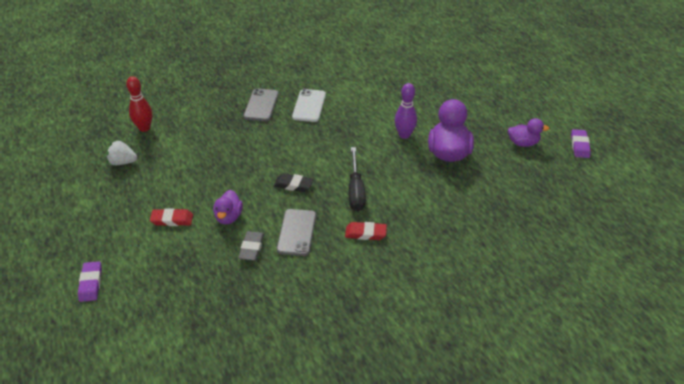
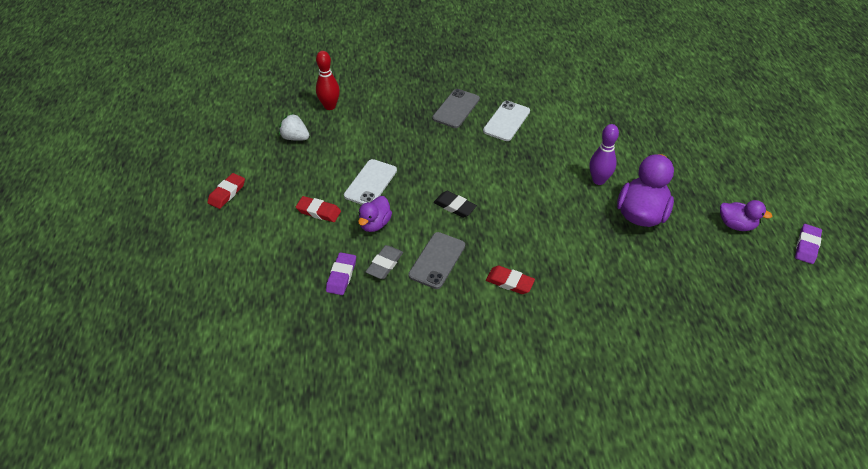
camera: 20 degrees right, 5 degrees up
purple eraser [78,261,102,302] -> purple eraser moved to [326,252,356,295]
black screwdriver [349,147,366,211] -> none
none -> red eraser [207,173,245,209]
none -> white phone [344,159,397,205]

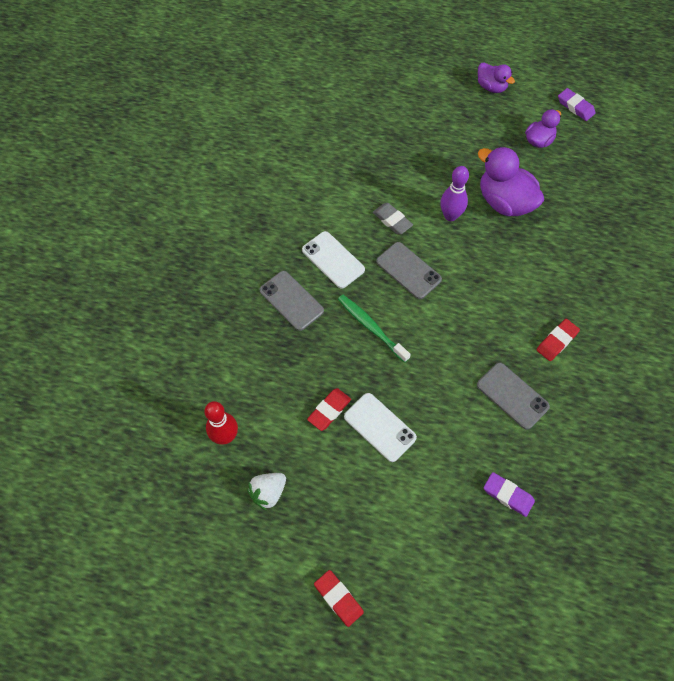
camera: 70 degrees left, 15 degrees up
red eraser [296,196,341,222] -> red eraser moved to [307,388,351,431]
purple duck [358,196,392,232] -> purple duck moved to [478,62,515,93]
grey eraser [366,245,403,279] -> grey eraser moved to [373,203,413,235]
black eraser [434,191,477,218] -> none
none -> green toothbrush [338,295,411,363]
none -> grey phone [376,242,442,299]

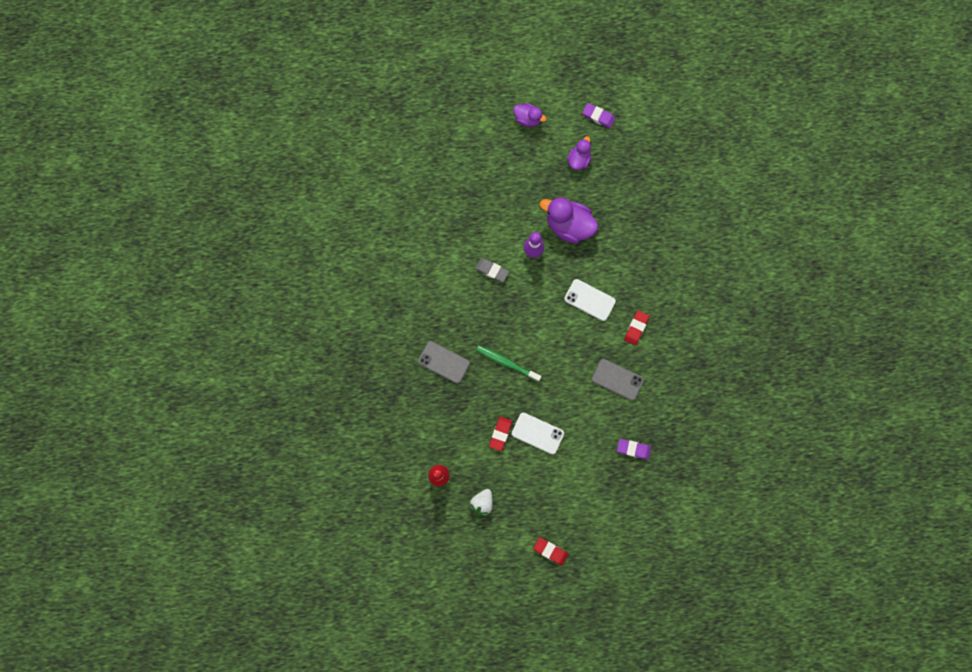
camera: 20 degrees left, 15 degrees up
white phone [302,231,365,289] -> white phone moved to [564,279,616,321]
grey phone [376,242,442,299] -> none

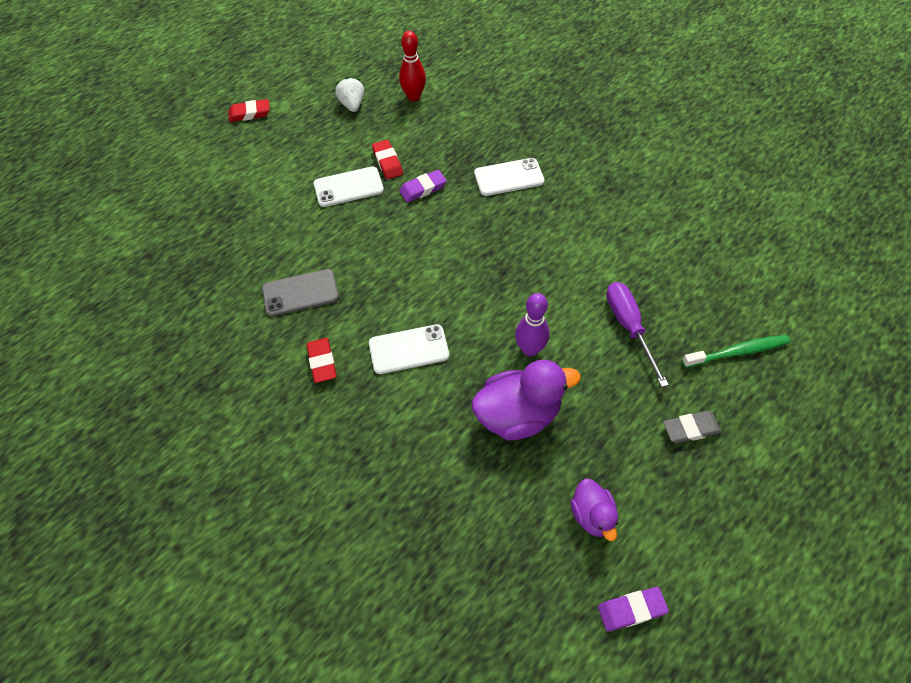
camera: 140 degrees right, 20 degrees down
grey phone [418,341,470,384] -> white phone [474,158,545,196]
grey eraser [475,258,509,282] -> grey eraser moved to [663,411,721,443]
green toothbrush [476,345,541,382] -> green toothbrush moved to [682,335,791,368]
purple duck [513,103,547,127] -> none
purple eraser [617,439,651,460] -> purple eraser moved to [399,170,447,202]
none -> purple screwdriver [606,282,669,387]

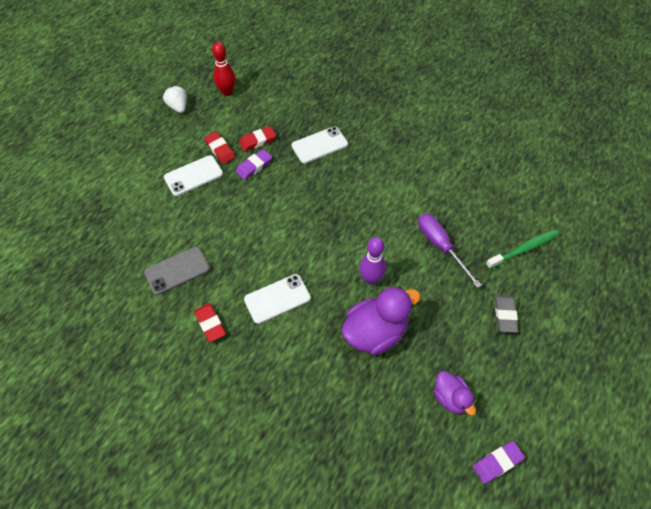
camera: 15 degrees left, 0 degrees up
red eraser [228,99,270,122] -> red eraser moved to [239,126,276,151]
grey eraser [663,411,721,443] -> grey eraser turned 60 degrees counterclockwise [495,296,518,333]

